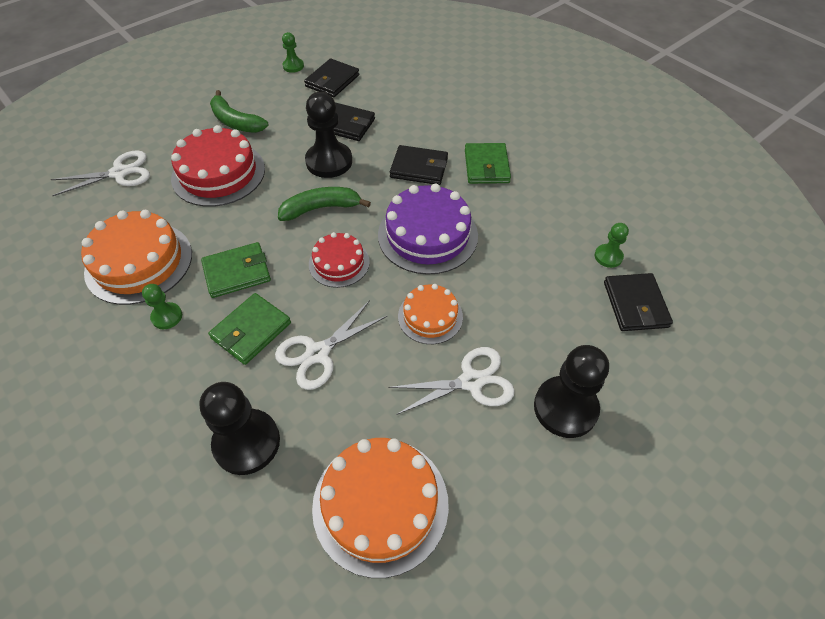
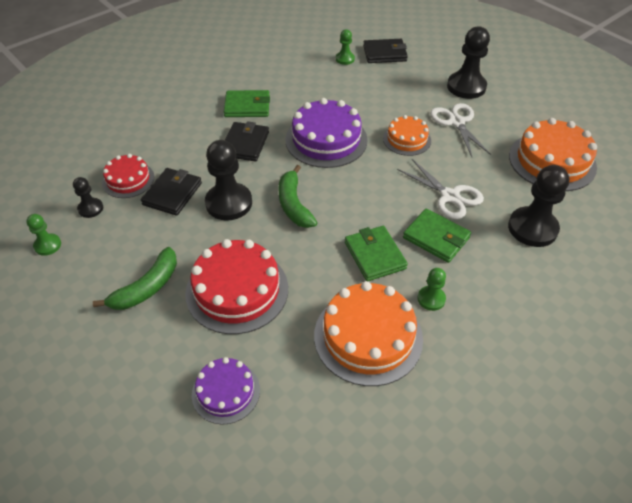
camera: 90 degrees left, 5 degrees down
white scissors [51,150,150,196] -> purple cake [192,357,260,424]
black wallet [304,59,359,97] -> black pawn [73,177,103,218]
red cake [309,232,370,288] -> red cake moved to [102,154,154,198]

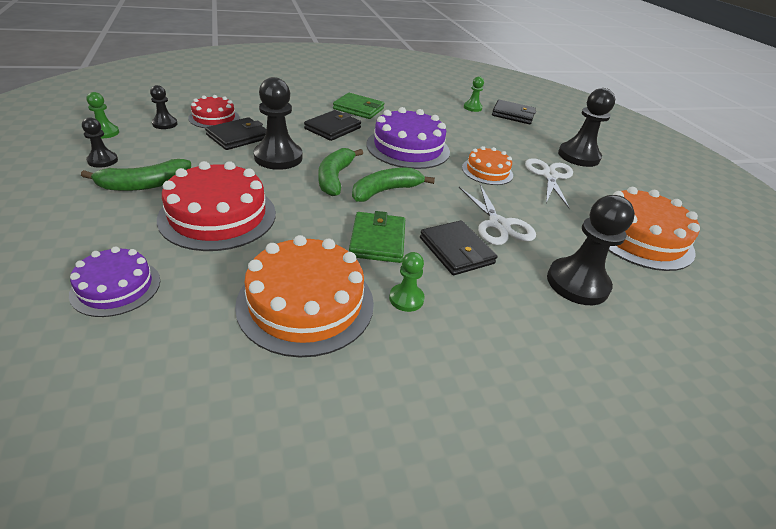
camera: 20 degrees right, 10 degrees down
green wallet [403,209,471,263] -> black wallet [420,220,497,275]
none -> black pawn [82,117,118,168]
none -> green banana [352,168,435,202]

